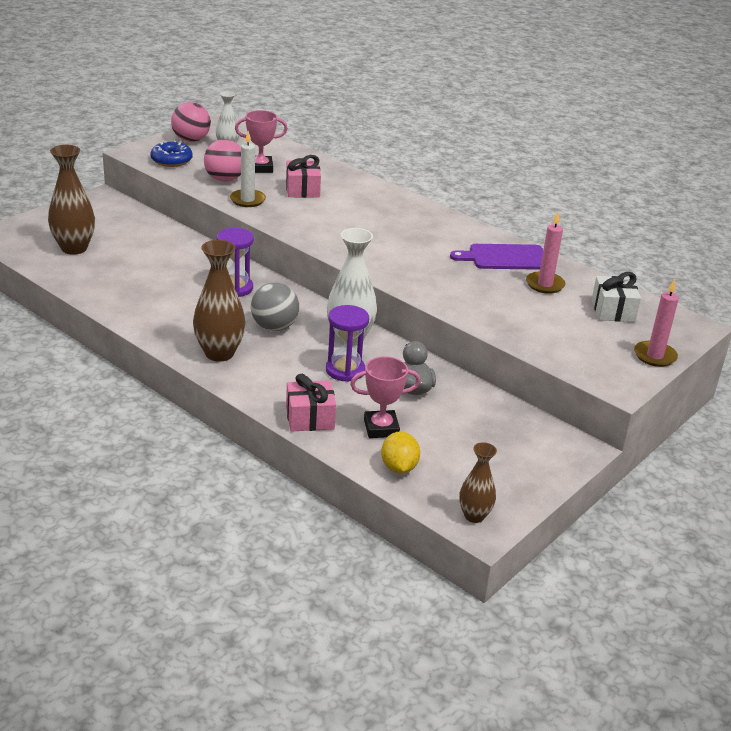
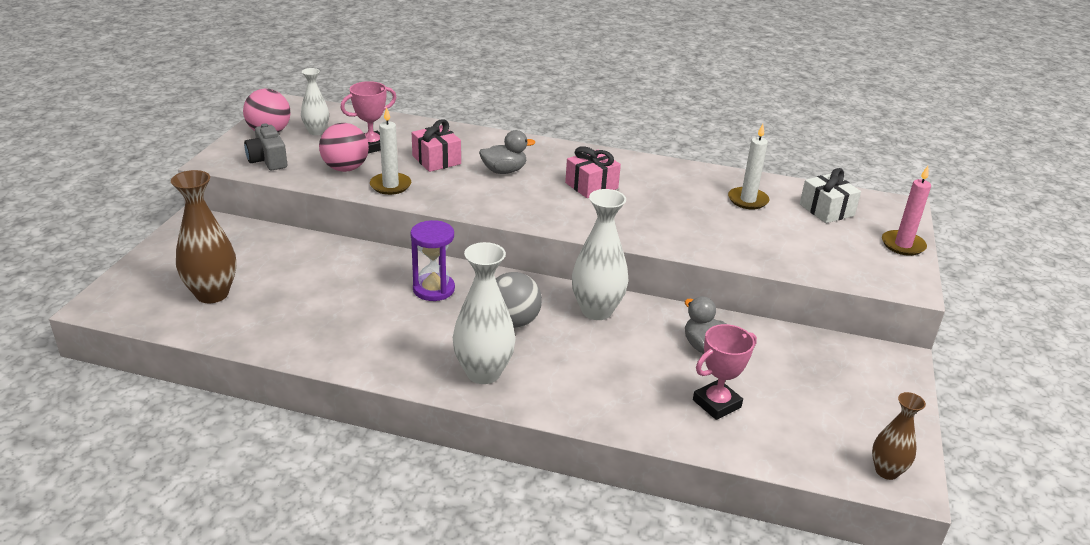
camera: 25 degrees left, 0 degrees up
blue donut [150,140,193,167] -> grey camera [244,123,287,170]
brown vase [193,240,246,362] -> white vase [453,242,516,384]
pink gift [286,374,336,431] -> pink gift moved to [565,146,621,198]
purple hourglass [326,305,369,382] -> none
yellow lemon [381,431,420,474] -> none
purple cutting board [450,244,543,270] -> none
pink candle [526,212,565,294] -> white candle [728,124,769,209]
none -> grey duck [479,130,535,174]

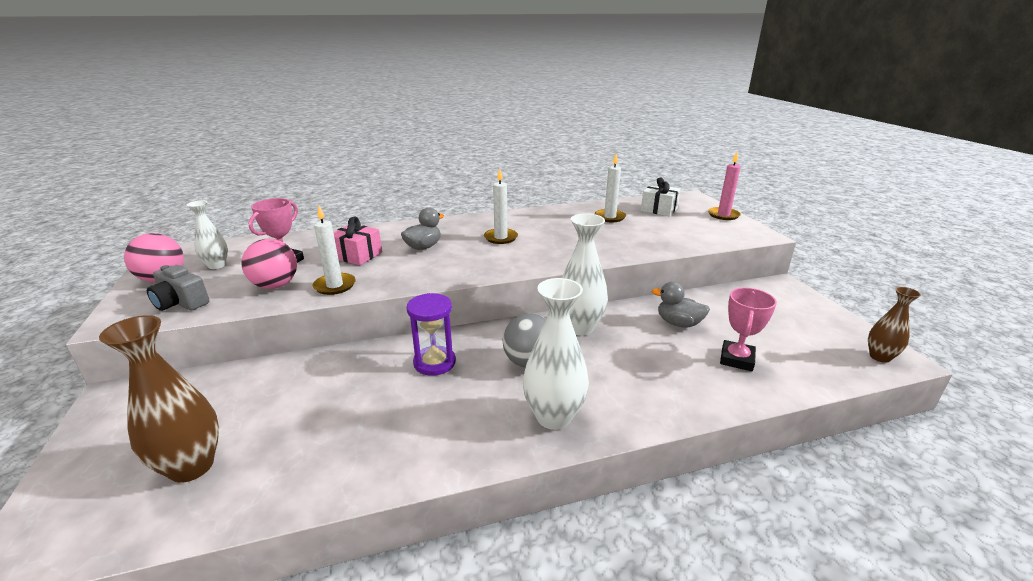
camera: 30 degrees left, 5 degrees down
pink gift [565,146,621,198] -> white candle [484,169,518,244]

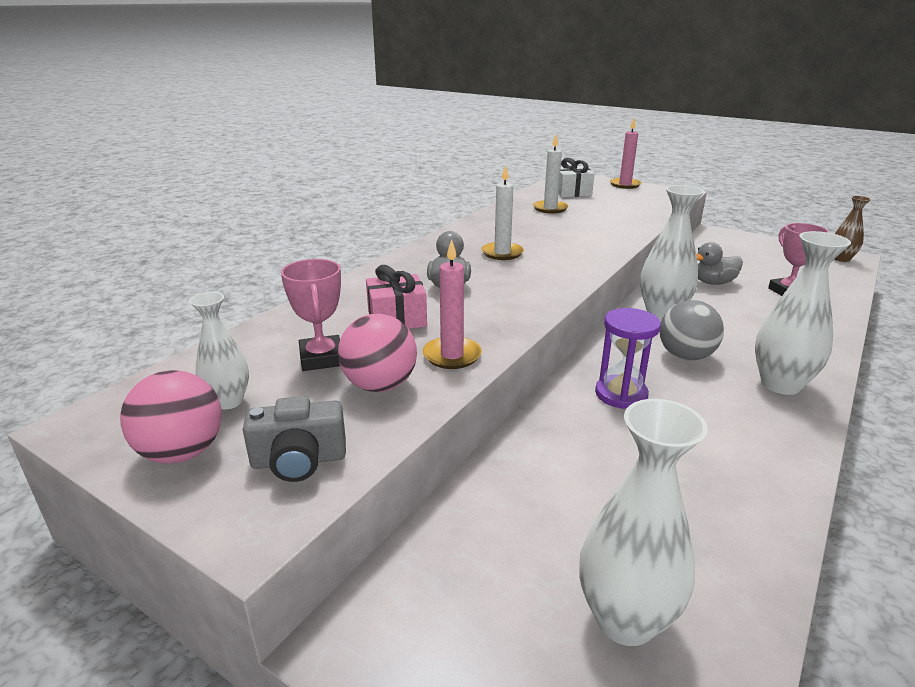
camera: 40 degrees left, 0 degrees up
brown vase [99,315,219,483] -> white vase [580,399,708,646]
white candle [312,206,356,295] -> pink candle [423,239,482,369]

